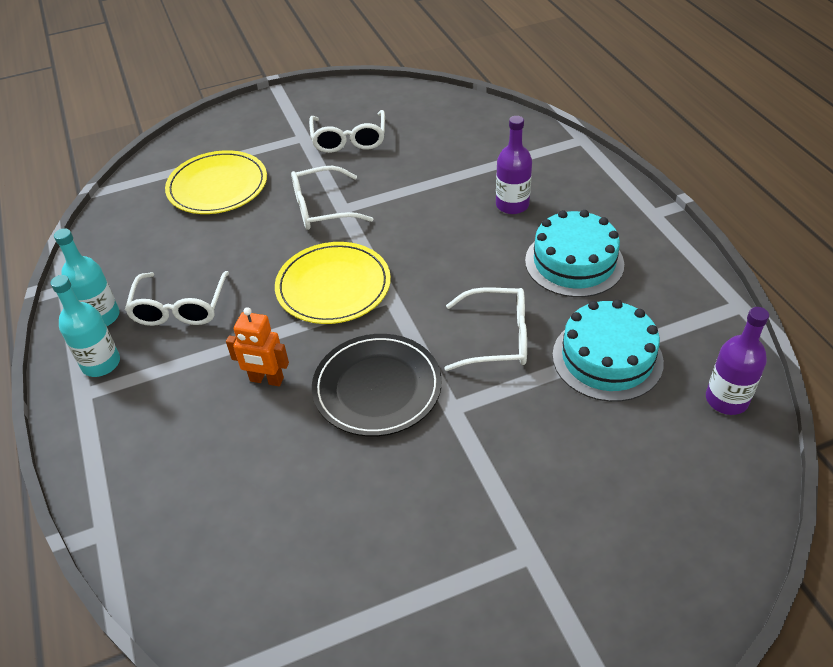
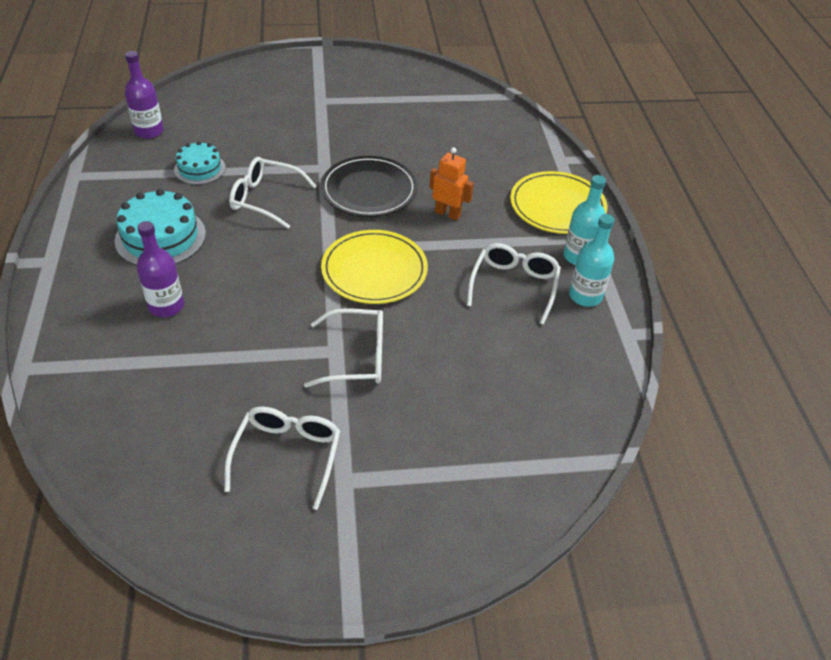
camera: 170 degrees left, 0 degrees up
yellow plate [165,150,267,214] -> yellow plate moved to [510,171,607,234]
turquoise cake [553,300,664,402] -> turquoise cake [174,141,226,185], size x0.62

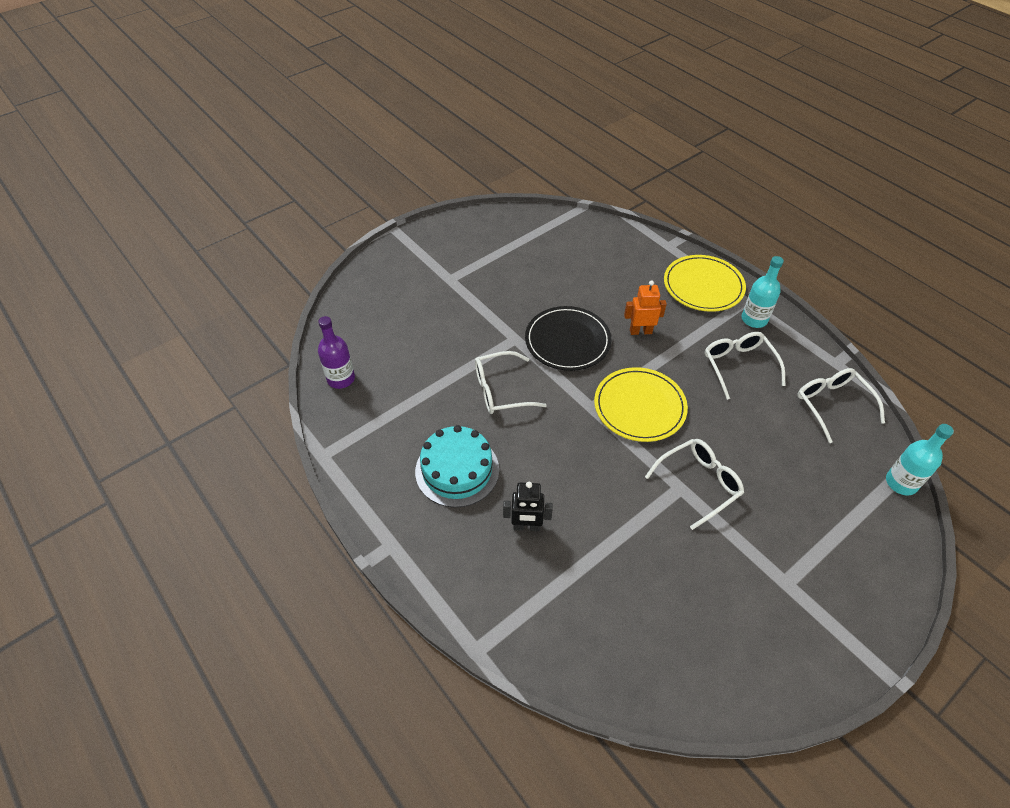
camera: 30 degrees left, 5 degrees up
purple bottle [137,221,184,317] -> black robot [503,482,553,531]
turquoise cake [174,141,226,185] -> none
white glasses [224,406,340,510] -> white glasses moved to [797,368,885,443]
turquoise bottle [569,214,615,307] -> turquoise bottle moved to [886,424,954,495]

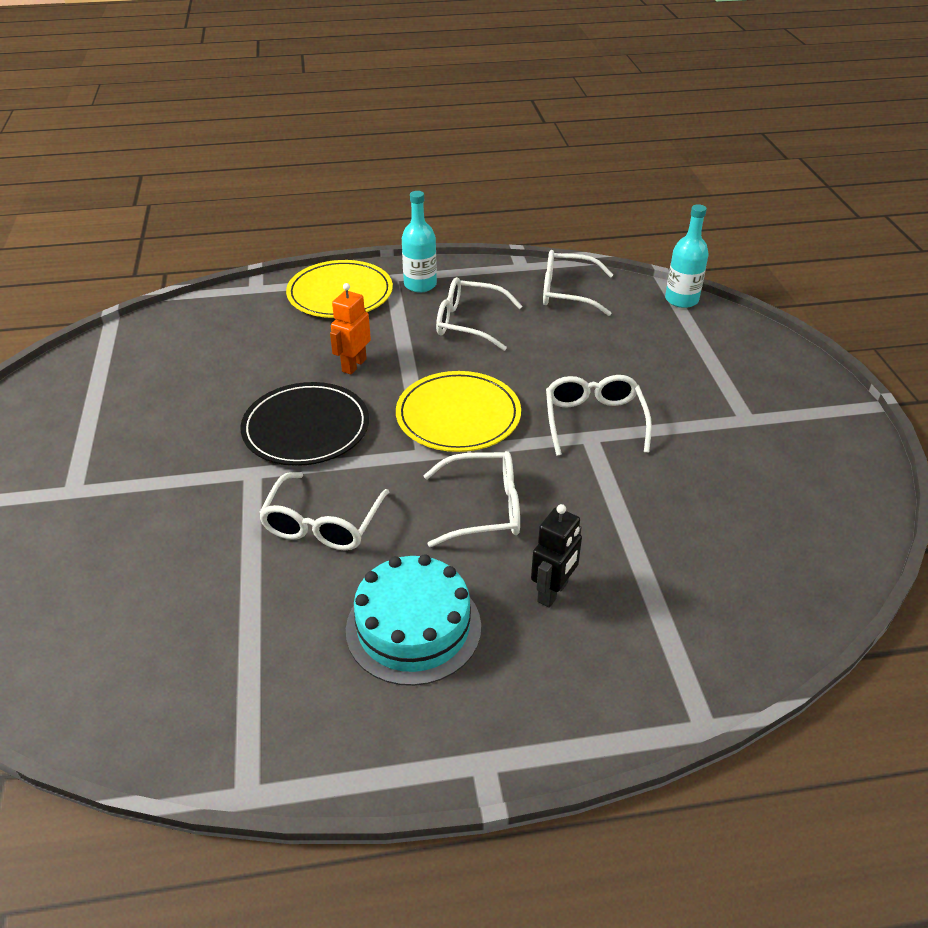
camera: 60 degrees left, 10 degrees down
purple bottle [318,316,355,389] -> none
none -> white glasses [423,451,520,547]

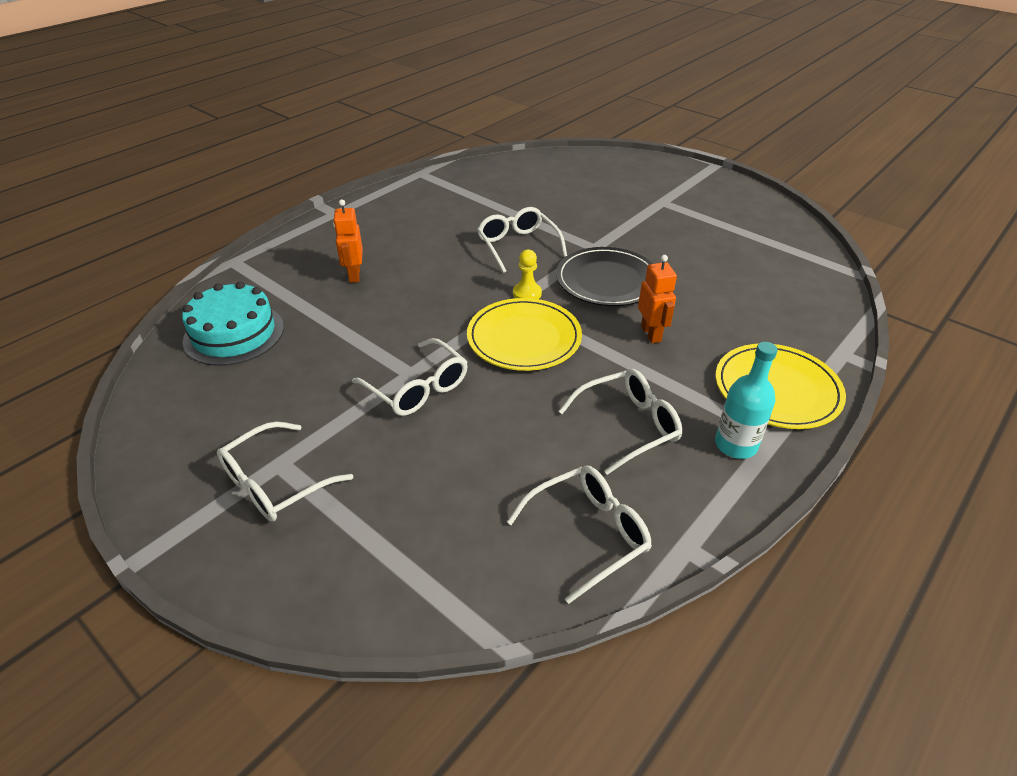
camera: 140 degrees right, 0 degrees up
turquoise cake [346,554,481,686] -> turquoise cake moved to [182,282,284,366]
white glasses [423,451,520,547] -> white glasses moved to [217,422,353,522]
black robot [531,504,582,608] -> orange robot [333,199,363,283]
turquoise bottle [665,204,709,308] -> none
none -> yellow pawn [513,250,542,299]

